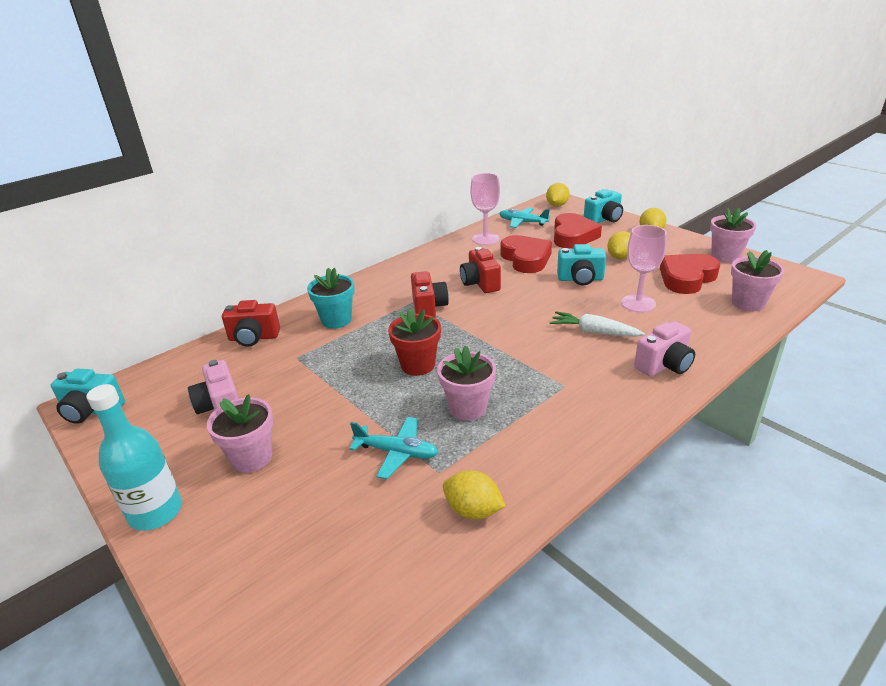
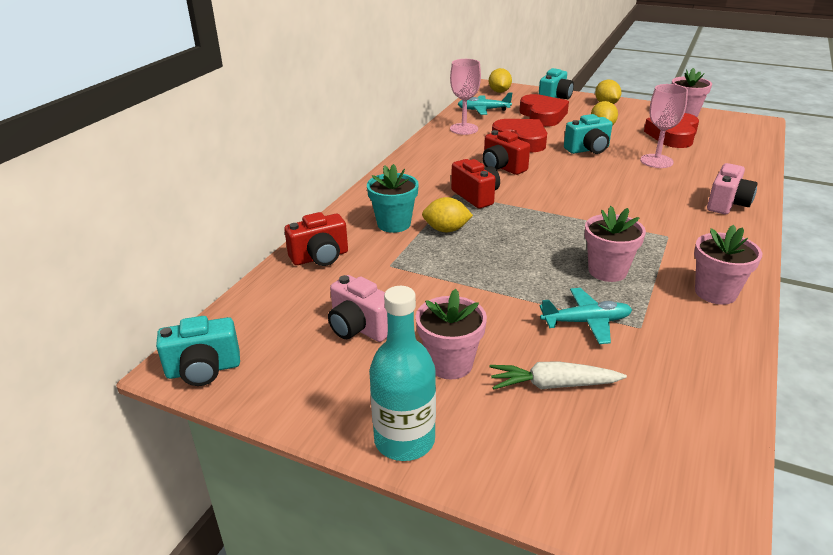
camera: 25 degrees left, 0 degrees up
red flower pot [388,308,441,376] -> none
yellow lemon [443,470,506,520] -> yellow lemon moved to [422,197,473,232]
white carrot [550,311,645,337] -> white carrot moved to [490,361,627,390]
pink flower pot [731,250,784,311] -> pink flower pot moved to [694,225,762,305]

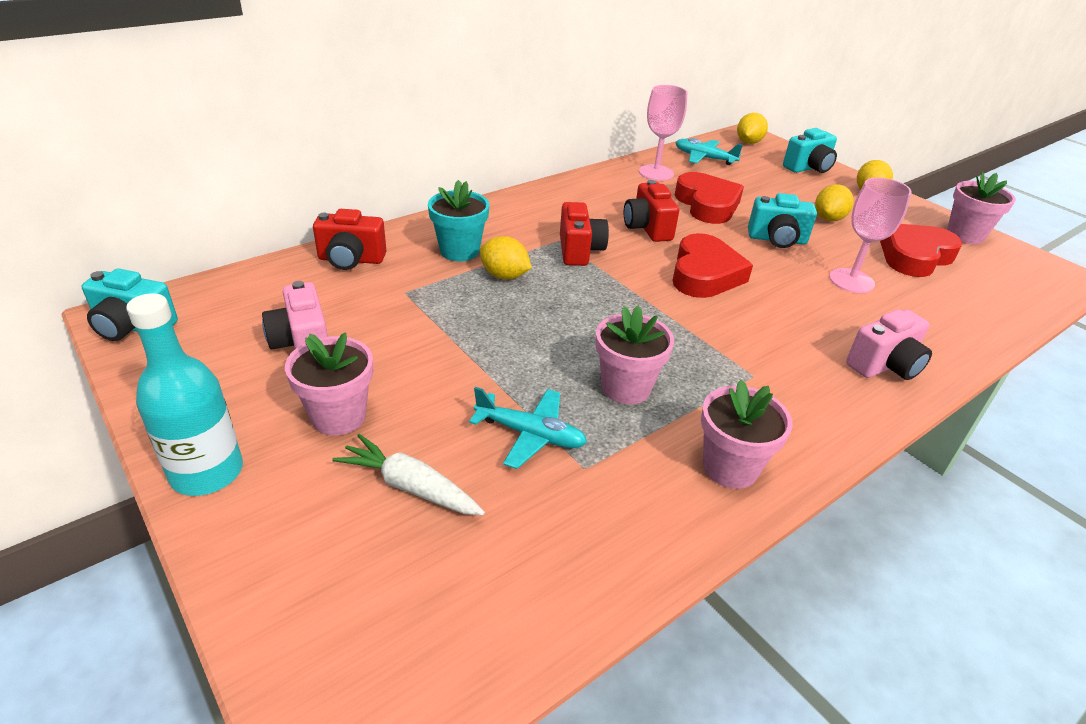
camera: 25 degrees right, 5 degrees up
red heart [519,94,569,127] -> red heart moved to [673,233,753,298]

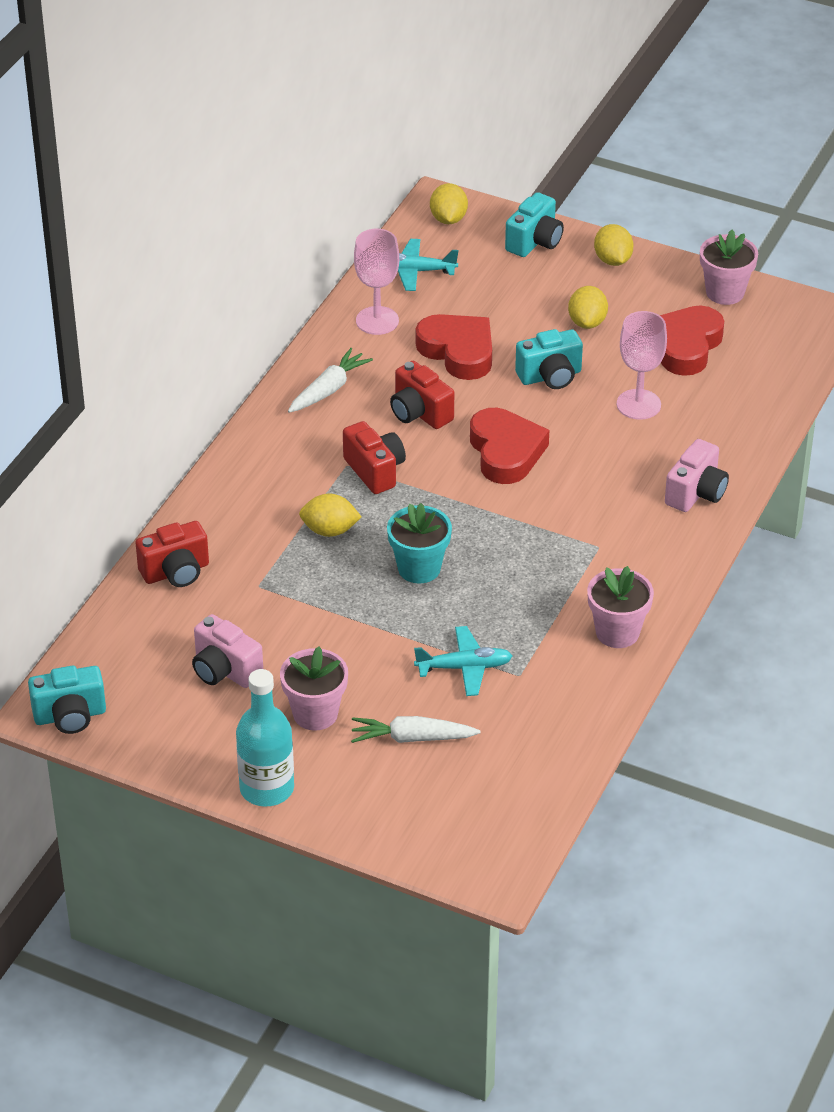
camera: 25 degrees left, 5 degrees up
turquoise flower pot [428,180,489,261] -> turquoise flower pot moved to [387,503,452,584]
pink flower pot [596,306,674,405] -> none
none -> white carrot [288,348,373,413]

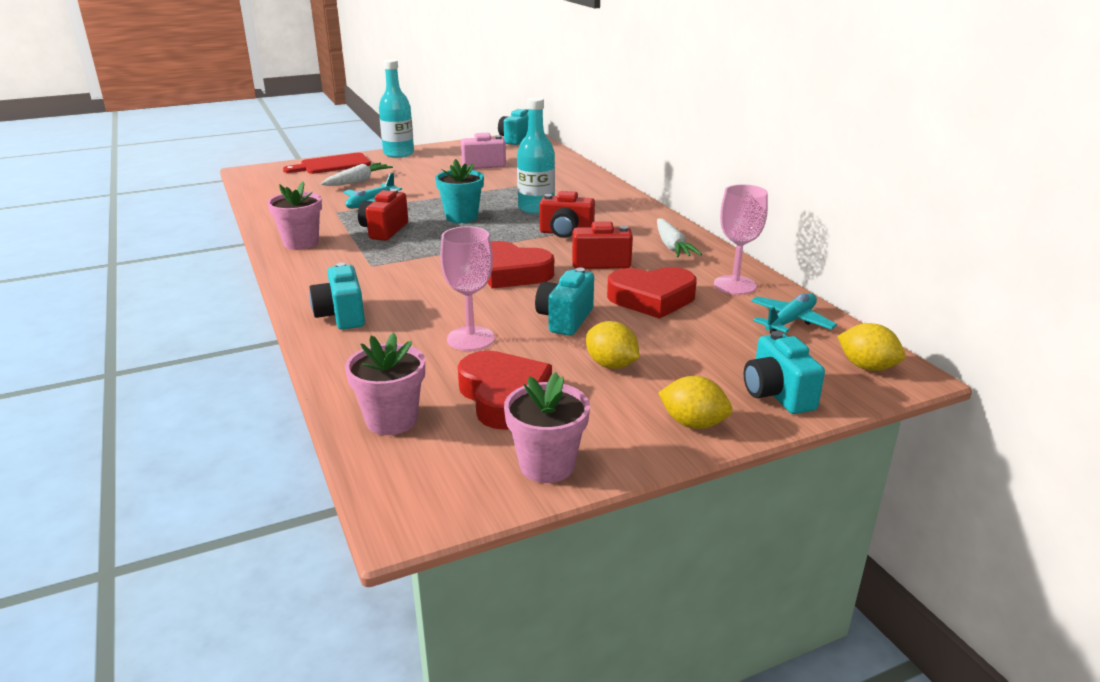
camera: 130 degrees right, 15 degrees down
red camera [135,521,209,587] -> red camera moved to [358,189,408,241]
pink flower pot [280,646,348,731] -> pink flower pot moved to [345,333,425,435]
yellow lemon [299,494,362,537] -> turquoise bottle [517,97,555,214]
pink camera [665,439,729,512] -> turquoise camera [309,262,365,330]
none -> red cutting board [283,153,371,174]

